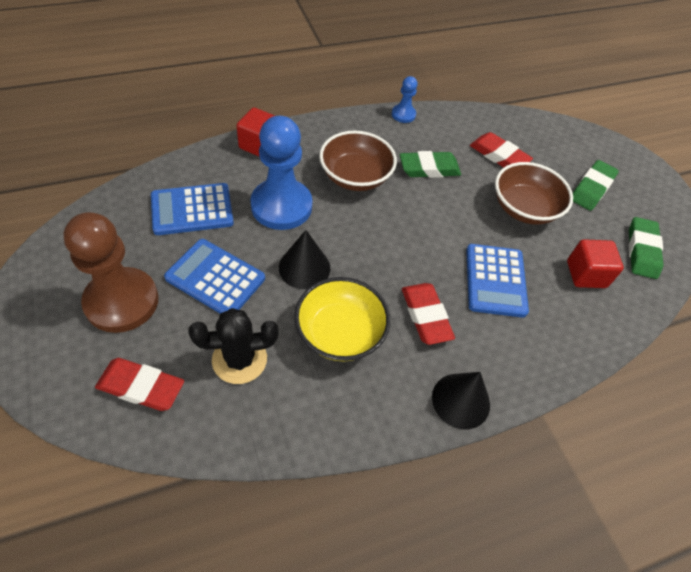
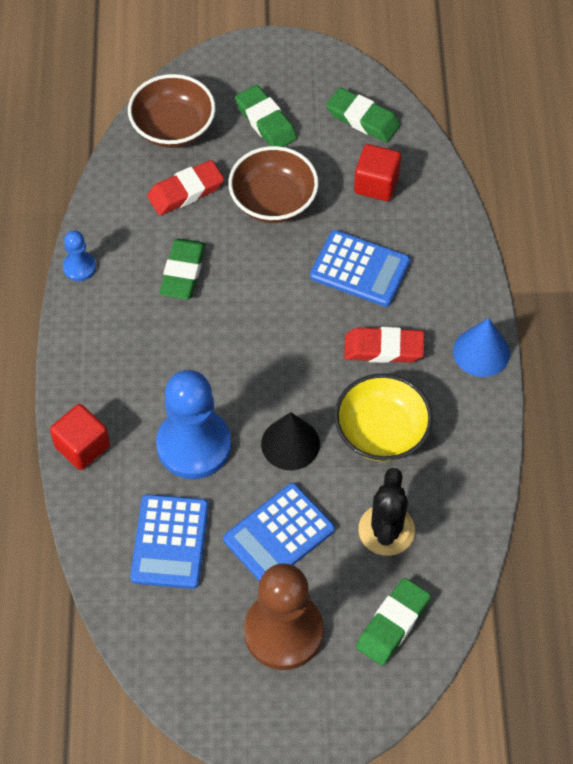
camera: 65 degrees left, 5 degrees up
red eraser [95,358,184,411] -> green eraser [356,578,431,666]
brown bowl [319,131,397,191] -> brown bowl moved to [128,74,216,148]
black cone [432,372,490,429] -> blue cone [453,318,510,377]

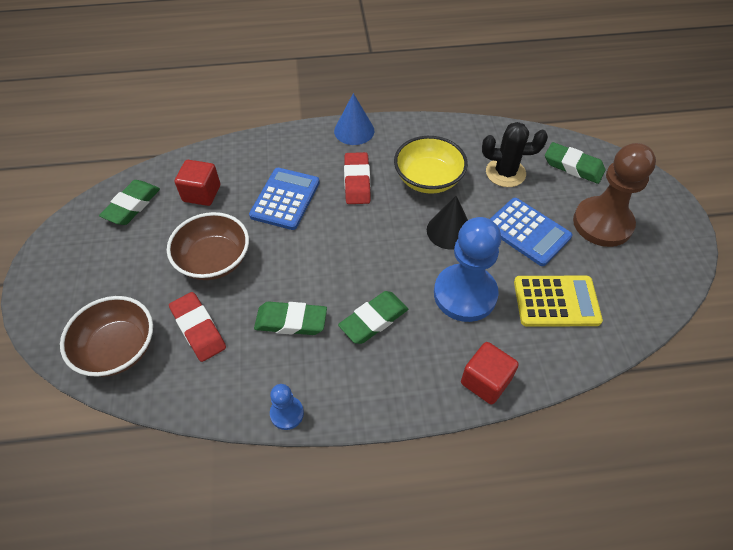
camera: 95 degrees left, 5 degrees down
blue calculator [130,494,209,589] -> yellow calculator [514,276,603,327]
green eraser [235,85,297,147] -> green eraser moved to [338,291,408,344]

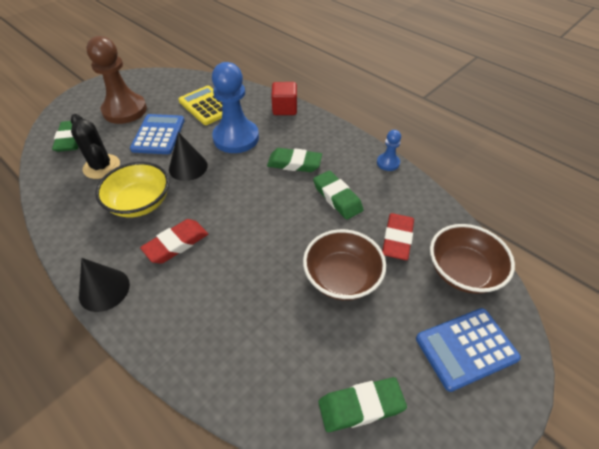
camera: 130 degrees left, 5 degrees down
red cube [175,160,220,206] -> none
blue calculator [249,168,320,230] -> blue calculator moved to [416,308,521,392]
blue cone [334,93,374,145] -> black cone [79,258,130,312]

